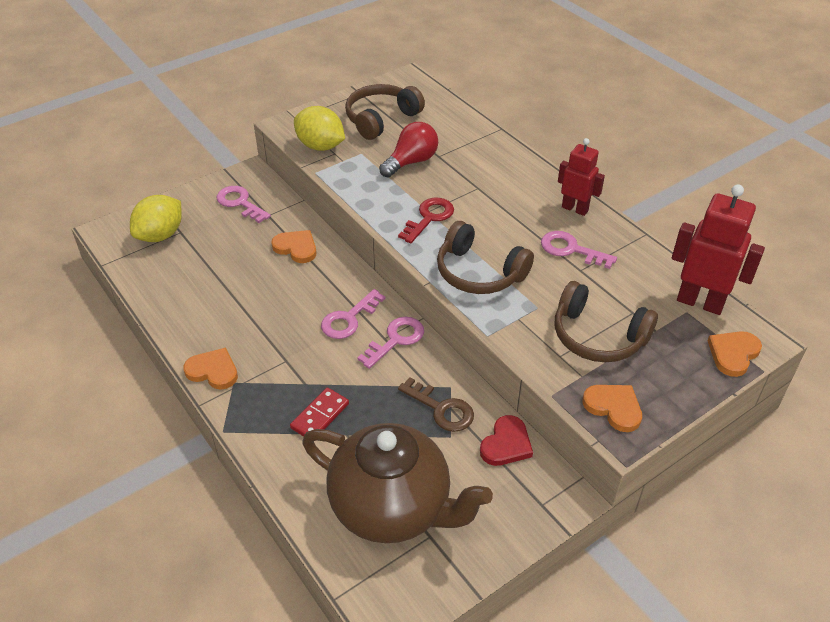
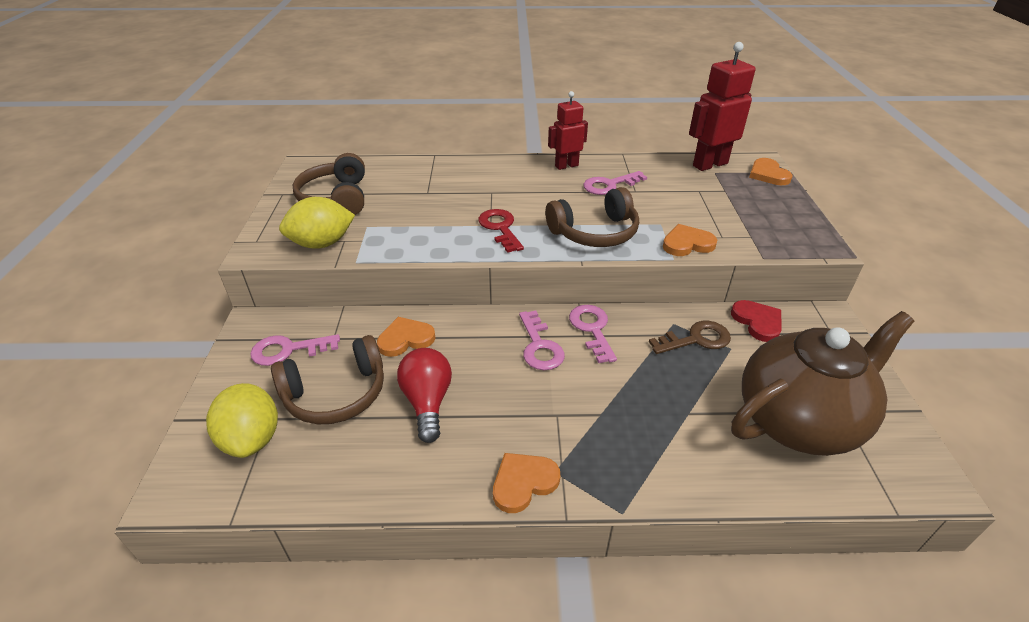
camera: 55 degrees left, 5 degrees down
red domino [290,388,349,437] -> none
red light bulb [379,122,438,177] -> red light bulb moved to [397,348,452,443]
brown headphones [555,281,658,362] -> brown headphones moved to [271,335,384,424]
orange heart [582,385,642,432] -> orange heart moved to [663,224,717,256]

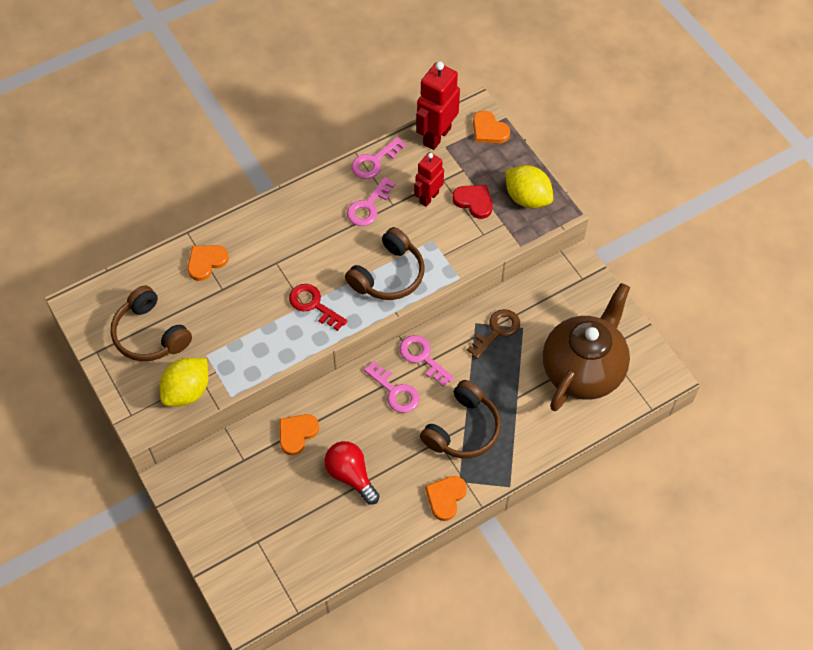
camera: 30 degrees left, 20 degrees up
yellow lemon [206,383,278,458] -> yellow lemon moved to [505,165,553,208]
pink key [250,334,340,366] -> pink key moved to [351,137,406,179]
brown headphones [271,335,384,424] -> brown headphones moved to [420,380,501,458]
red robot [548,91,588,170] -> red robot moved to [414,152,444,207]
orange heart [663,224,717,256] -> orange heart moved to [188,245,229,281]
red heart [731,300,782,342] -> red heart moved to [452,185,492,219]

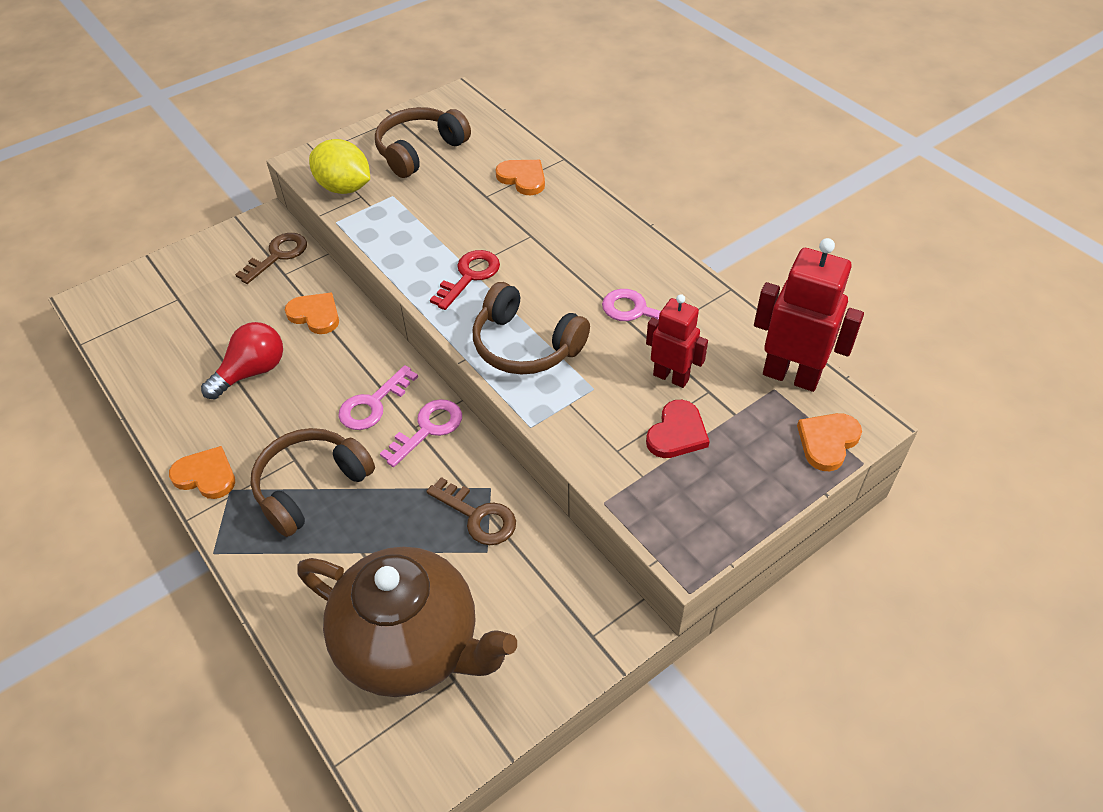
camera: 85 degrees right, 10 degrees down
pink key [351,137,406,179] -> none
brown headphones [420,380,501,458] -> brown headphones turned 105 degrees clockwise [250,428,375,537]
yellow lemon [505,165,553,208] -> none
none -> brown key [235,233,307,284]

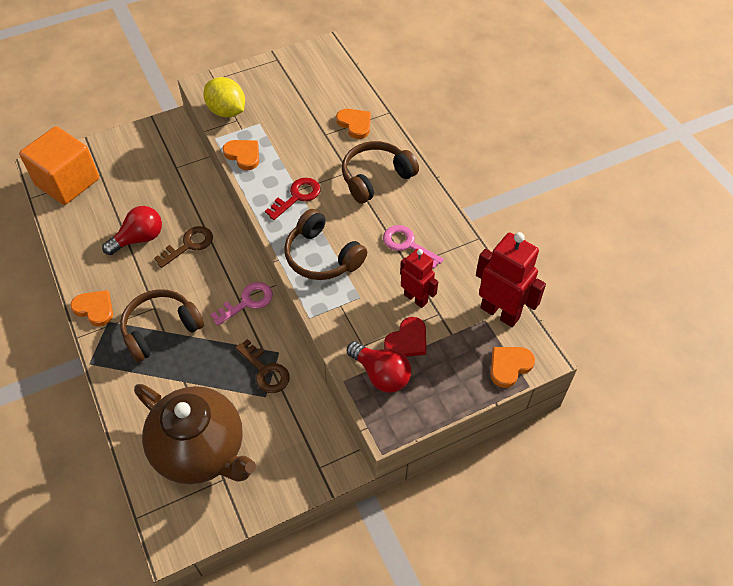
camera: 10 degrees right, 5 degrees up
brown key [235,233,307,284] -> brown key moved to [154,226,213,268]
orange heart [285,292,339,334] -> orange heart moved to [222,140,259,170]
pink key [338,365,418,430] -> none
brown headphones [375,107,471,178] -> brown headphones moved to [342,141,419,204]
none -> orange cube [19,126,99,205]
none -> red light bulb [347,341,411,393]

